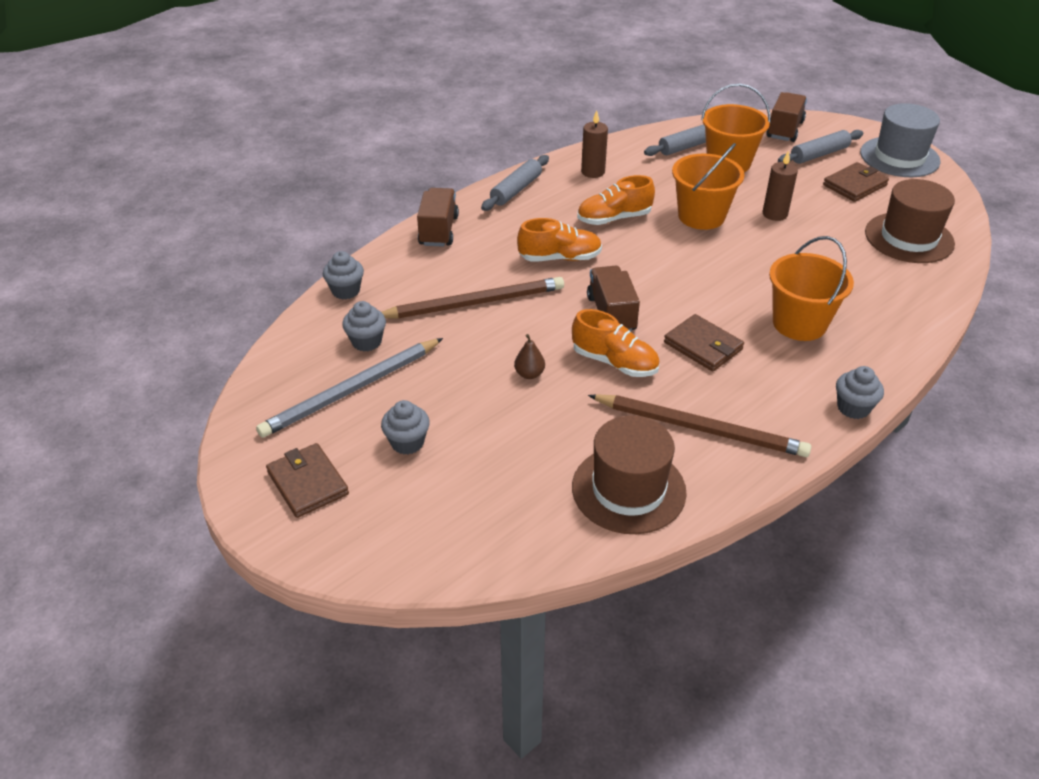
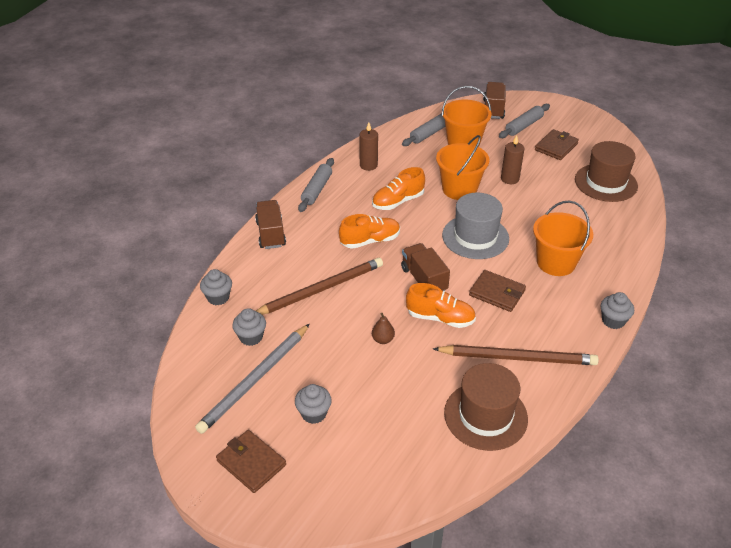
camera: 15 degrees left, 0 degrees up
grey hat [860,103,940,177] -> grey hat moved to [442,193,509,259]

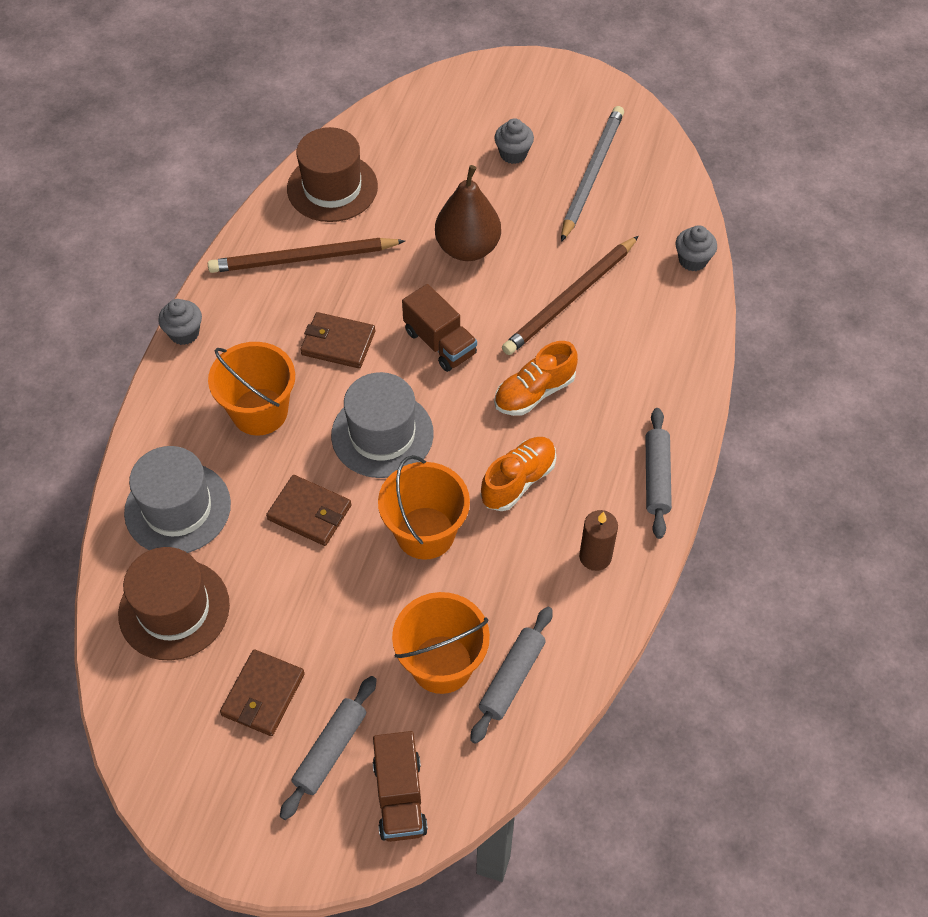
camera: 165 degrees right, 15 degrees up
brown wallet [216,430,286,493] -> brown wallet moved to [266,475,351,546]
grey cupcake [232,308,266,346] -> none
brown truck [255,200,286,249] -> none
brown pear [372,313,395,344] -> brown pear [435,165,501,261], size x2.31
orange shoe [406,283,476,328] -> none
brown candle [501,135,524,184] -> none
none -> grey hat [124,446,231,553]

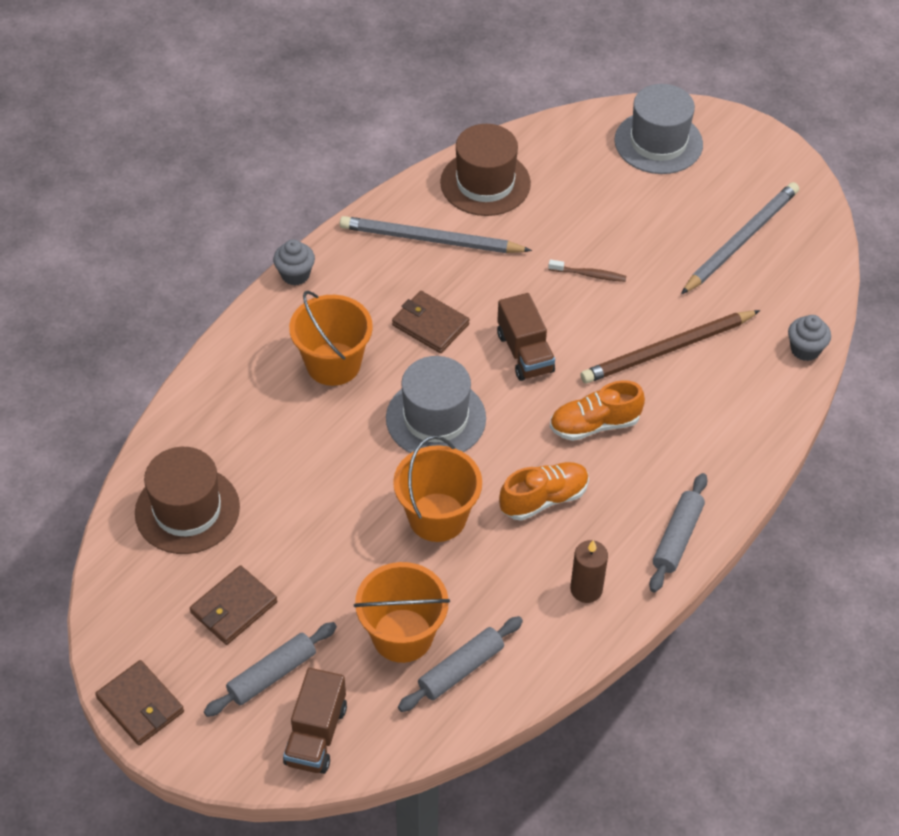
camera: 20 degrees right, 5 degrees down
grey hat [124,446,231,553] -> grey hat moved to [614,84,703,174]
brown pencil [208,238,405,273] -> grey pencil [340,216,532,253]
brown wallet [266,475,351,546] -> brown wallet moved to [95,660,184,745]
brown pear [435,165,501,261] -> brown toothbrush [548,260,626,282]
grey cupcake [494,118,534,164] -> none

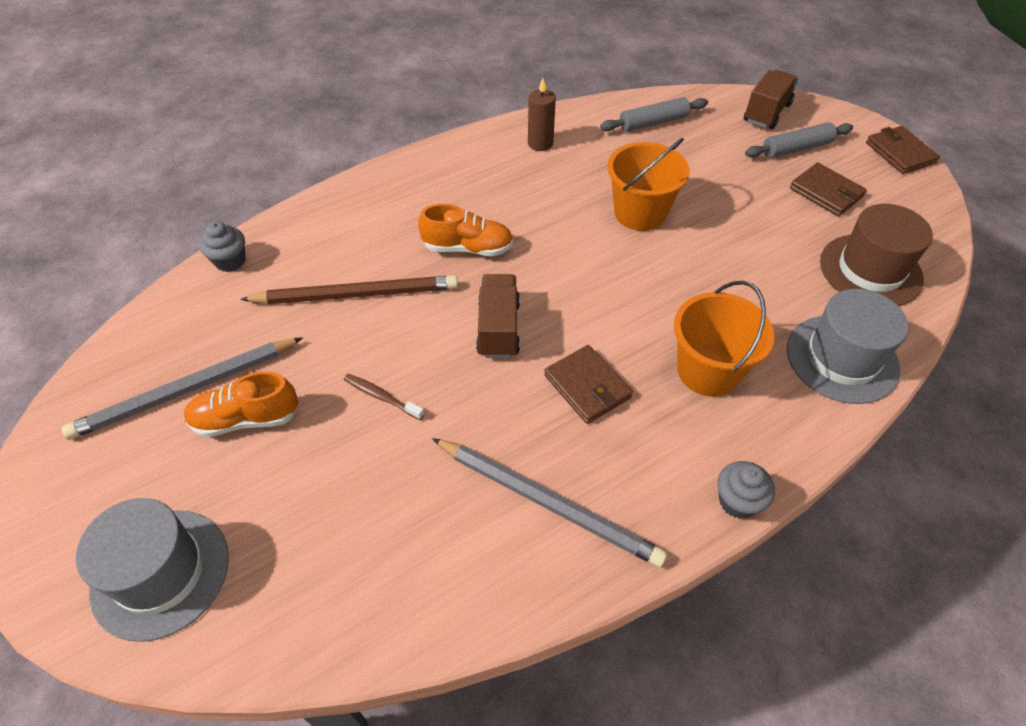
camera: 160 degrees left, 0 degrees up
brown wallet [190,565,277,645] -> brown wallet turned 75 degrees clockwise [790,163,867,216]
orange bucket [354,562,450,663] -> none
grey hat [386,356,486,453] -> grey hat moved to [787,289,909,404]
brown hat [440,124,531,216] -> none
orange shoe [499,462,589,521] -> orange shoe moved to [184,371,299,437]
grey rolling pin [649,473,707,592] -> none

